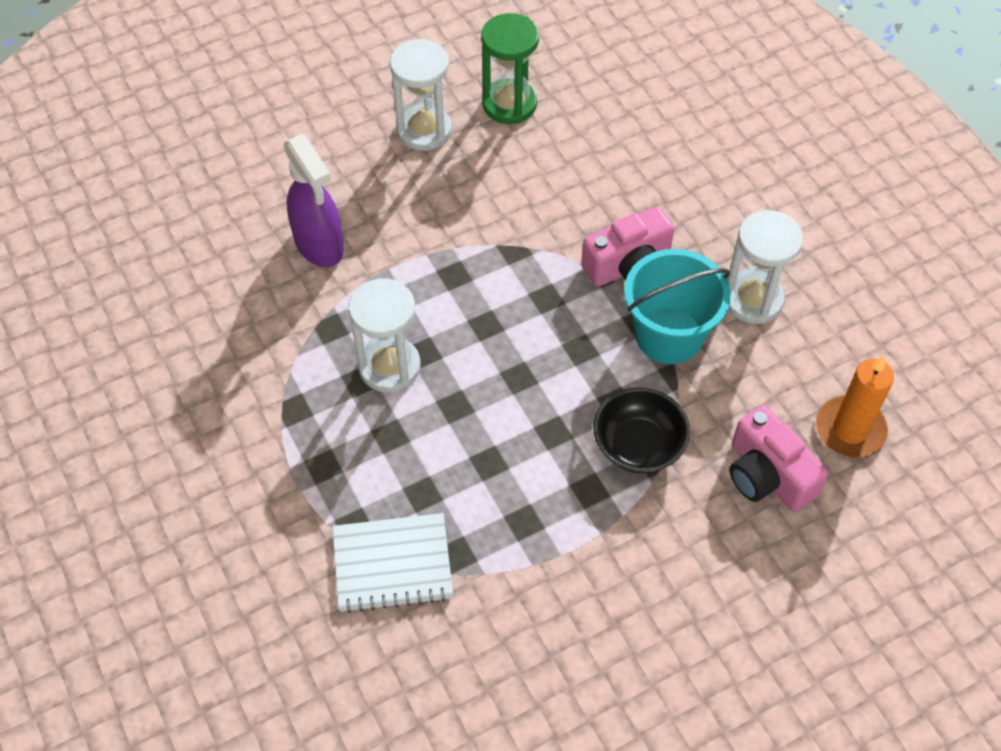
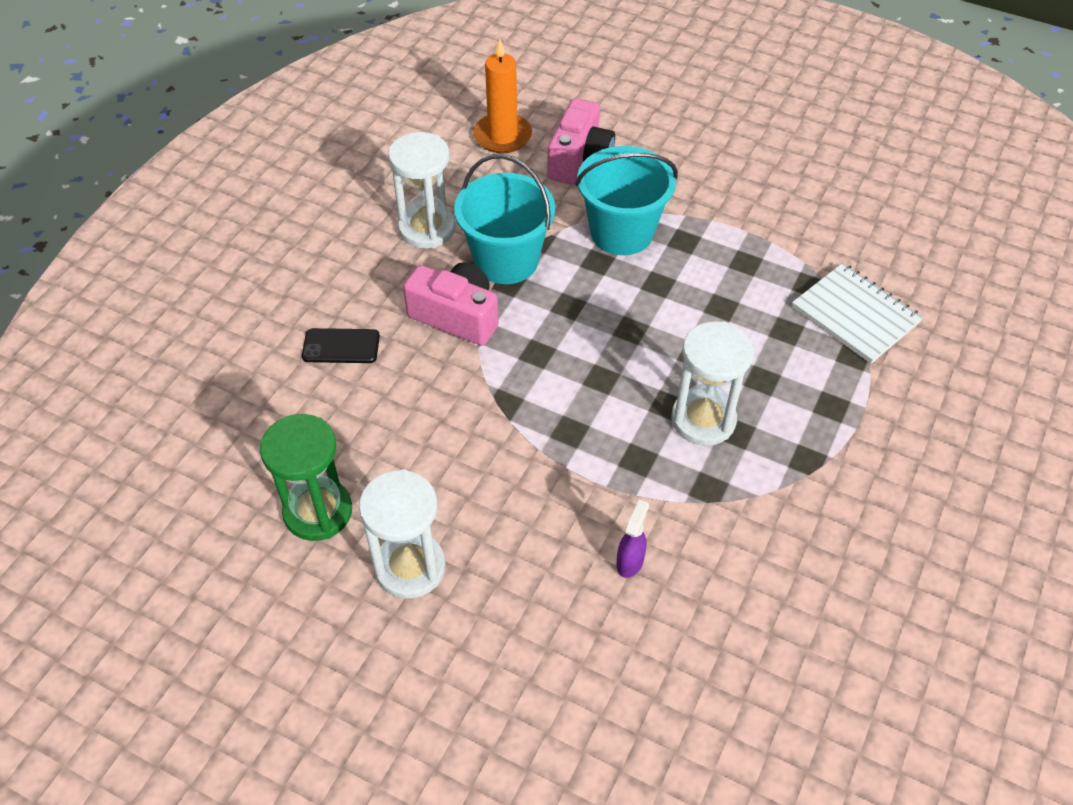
camera: 125 degrees left, 5 degrees down
purple spray bottle [283,134,344,267] -> purple spray bottle [617,500,649,578], size x0.48
black bowl [593,387,690,474] -> turquoise bucket [575,146,678,255]
none -> black phone [302,328,380,363]

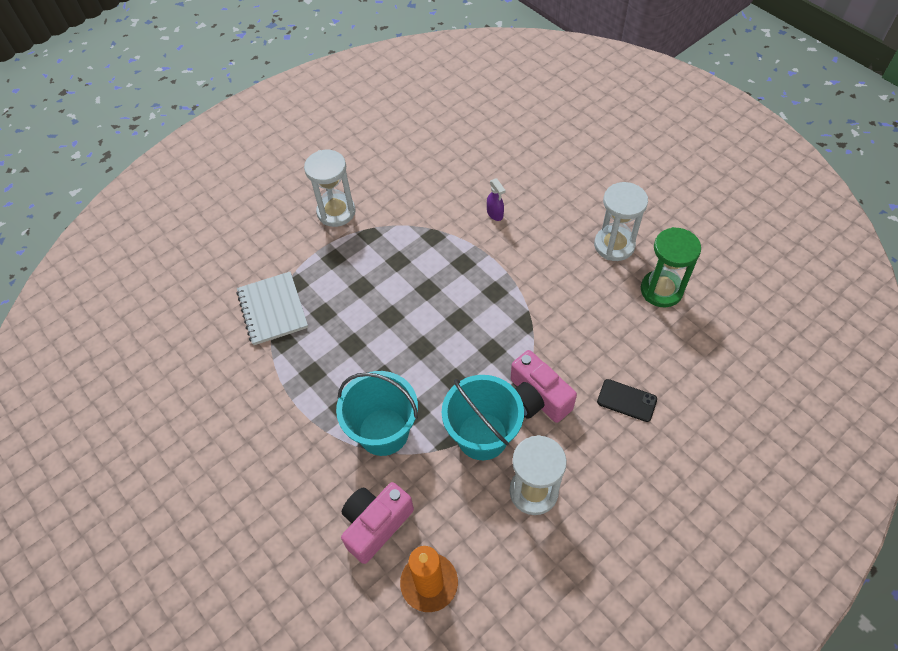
camera: 155 degrees left, 5 degrees up
purple spray bottle [617,500,649,578] -> purple spray bottle turned 75 degrees counterclockwise [487,178,505,221]
white hourglass [671,321,754,446] -> white hourglass moved to [304,150,356,227]

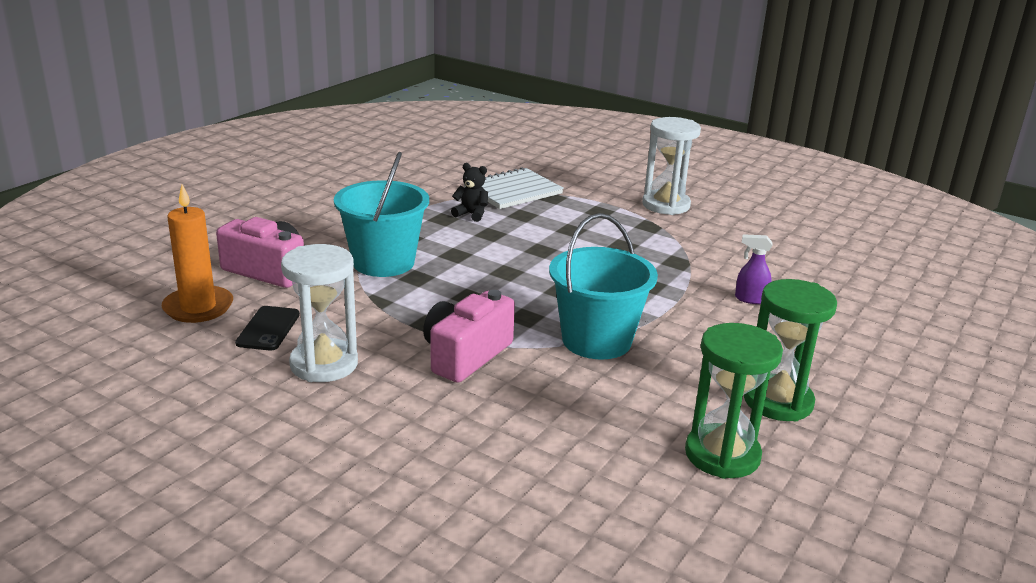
camera: 70 degrees right, 30 degrees down
turquoise bucket [442,375,524,460] -> turquoise bucket moved to [549,213,658,360]
purple spray bottle [487,178,505,221] -> purple spray bottle turned 60 degrees clockwise [735,234,773,304]
white hourglass [594,182,648,261] -> green hourglass [744,279,837,421]
black phone [597,379,657,422] -> black phone moved to [235,306,300,351]
none -> black teddy bear [451,163,488,222]

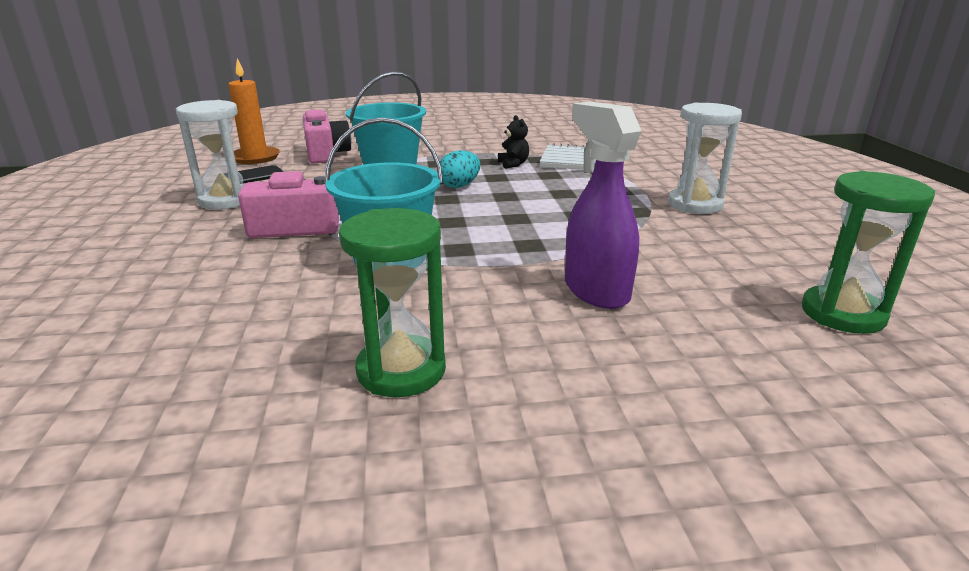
camera: 50 degrees right, 0 degrees up
green hourglass [685,323,783,479] -> green hourglass moved to [802,171,935,334]
purple spray bottle [735,234,773,304] -> purple spray bottle [565,102,641,309], size x2.09
none -> turquoise egg [440,150,480,188]

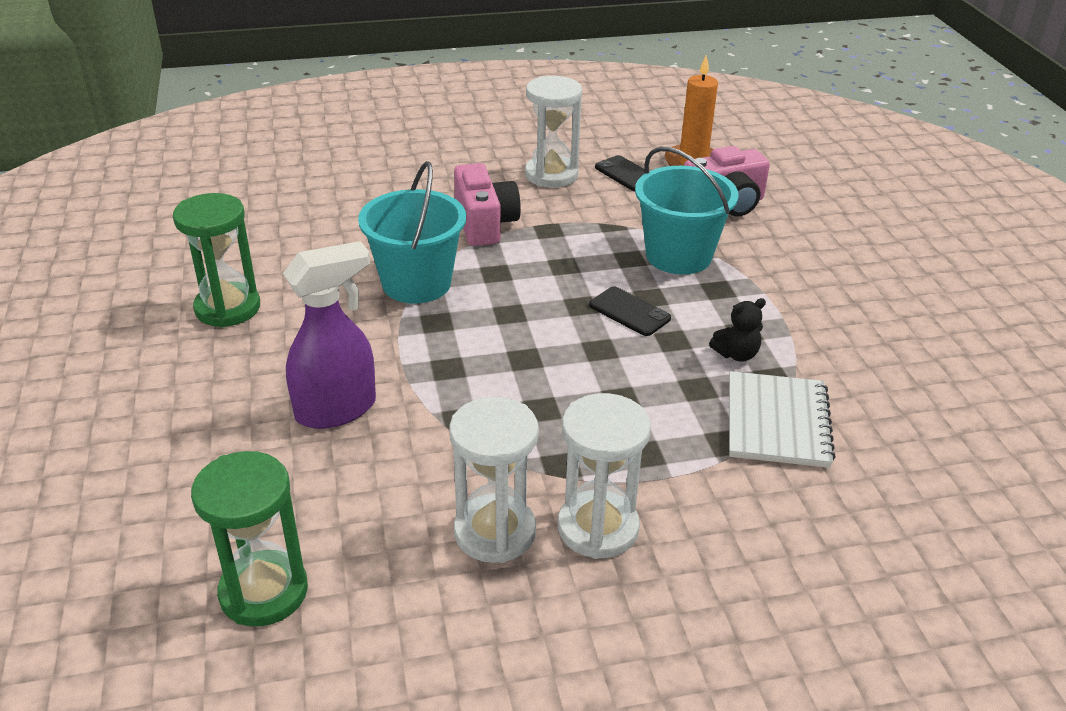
camera: 85 degrees right, 10 degrees up
turquoise egg [440,150,480,188] -> black phone [589,287,671,336]
none -> white hourglass [449,397,539,563]

